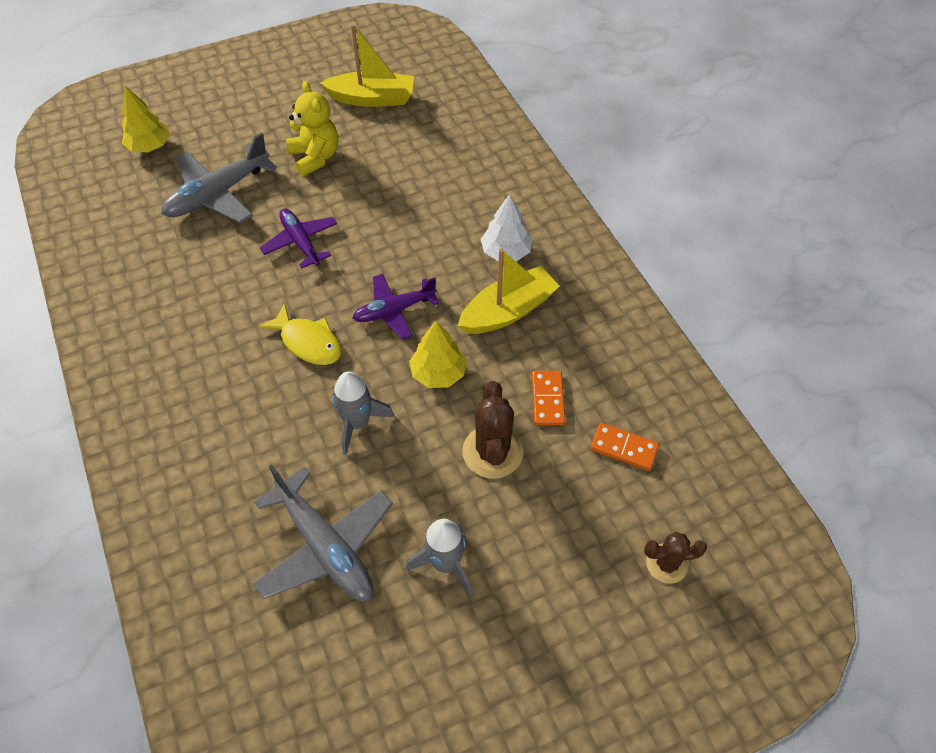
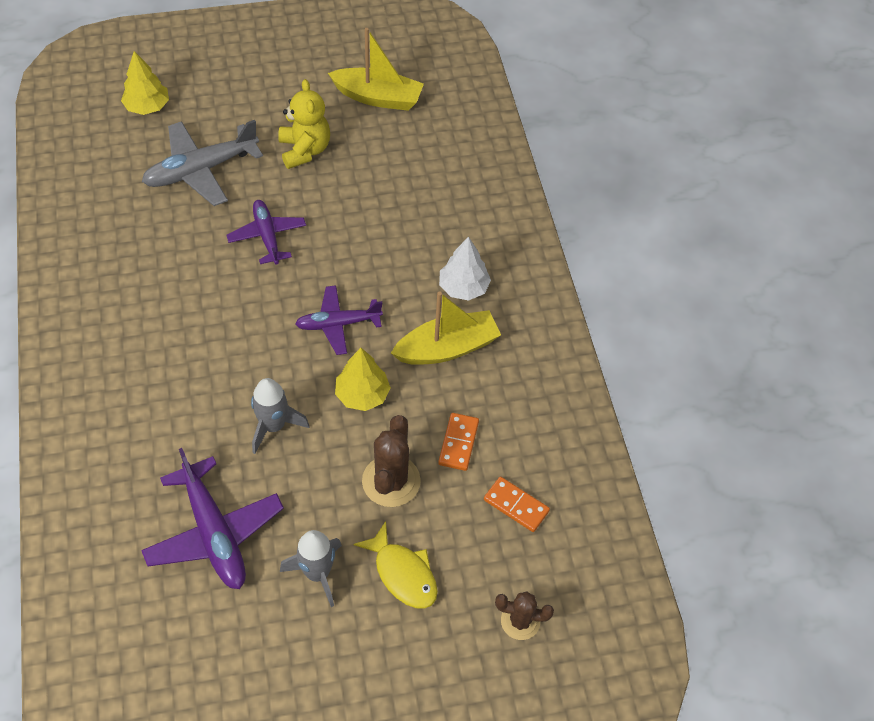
camera: 10 degrees right, 0 degrees up
grey plane [253,464,393,601] -> purple plane [141,448,284,589]
yellow fish [258,303,341,365] -> yellow fish moved to [353,521,438,609]

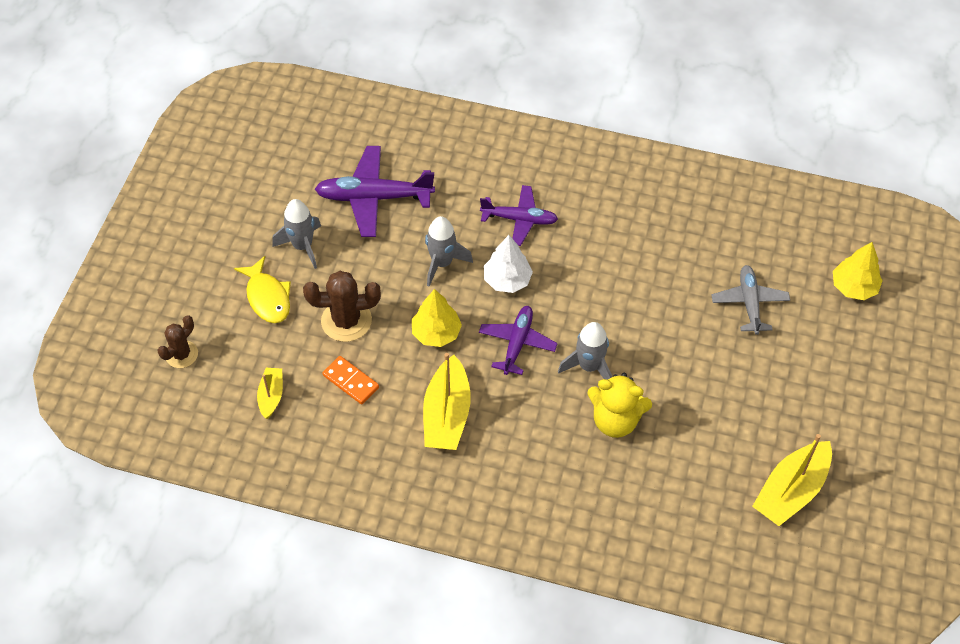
camera: 120 degrees right, 0 degrees up
grey plane [142,120,263,206] -> grey plane [712,265,790,335], size x0.65
purple plane [226,200,306,265] -> purple plane moved to [480,185,558,246]
yellow teddy bear [278,79,330,169] -> yellow teddy bear moved to [587,373,652,438]
yellow fish [353,521,438,609] -> yellow fish turned 105 degrees counterclockwise [234,256,291,323]
brown cactus [362,415,421,507] -> brown cactus turned 45 degrees counterclockwise [303,271,381,342]
white tree [439,237,491,301] -> white tree moved to [484,235,533,293]
orange domino [484,477,550,532] -> yellow boat [257,368,283,419]
none -> grey rocket [558,322,613,380]

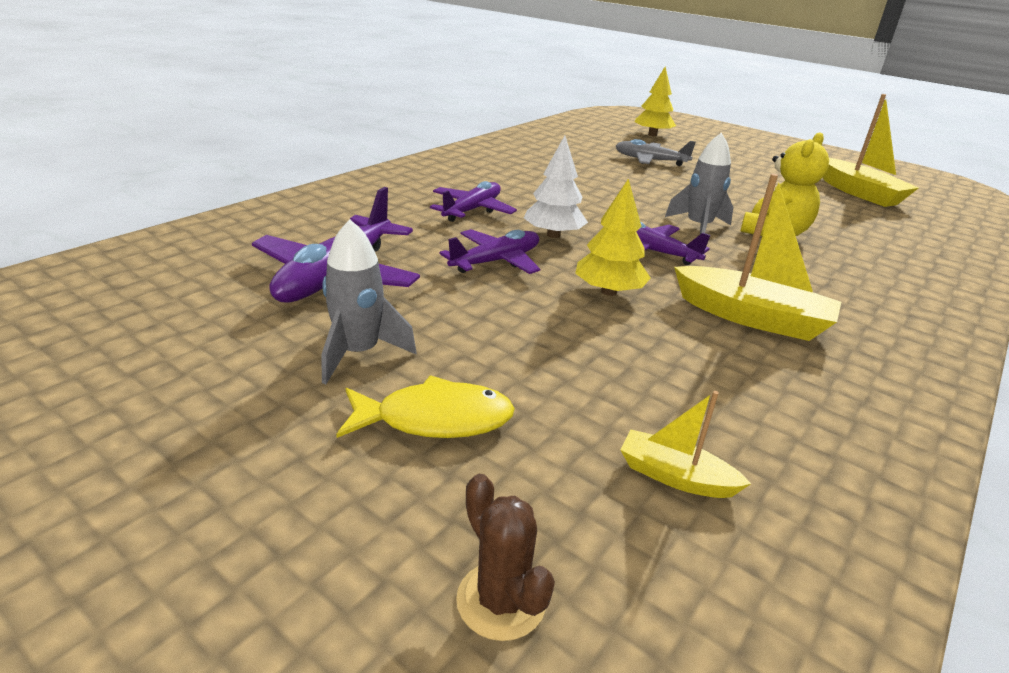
camera: 70 degrees left, 25 degrees down
brown cactus [303,271,381,342] -> none
orange domino [323,356,379,404] -> none
grey rocket [425,216,473,287] -> purple plane [439,229,540,274]

